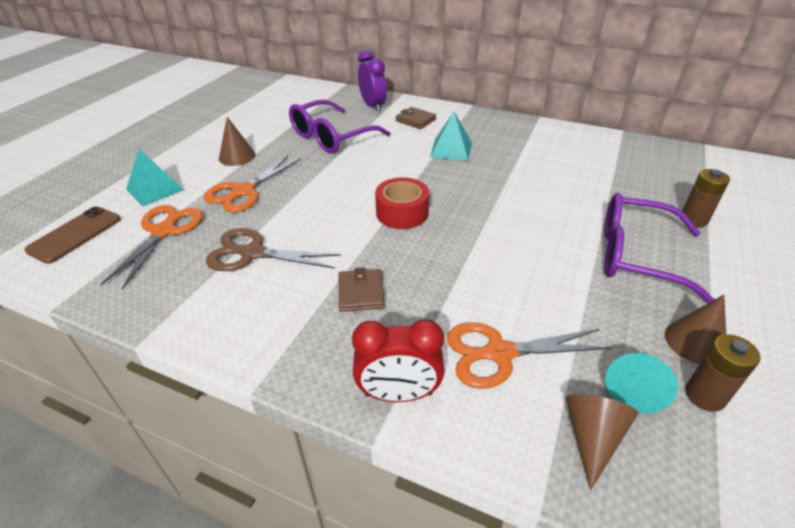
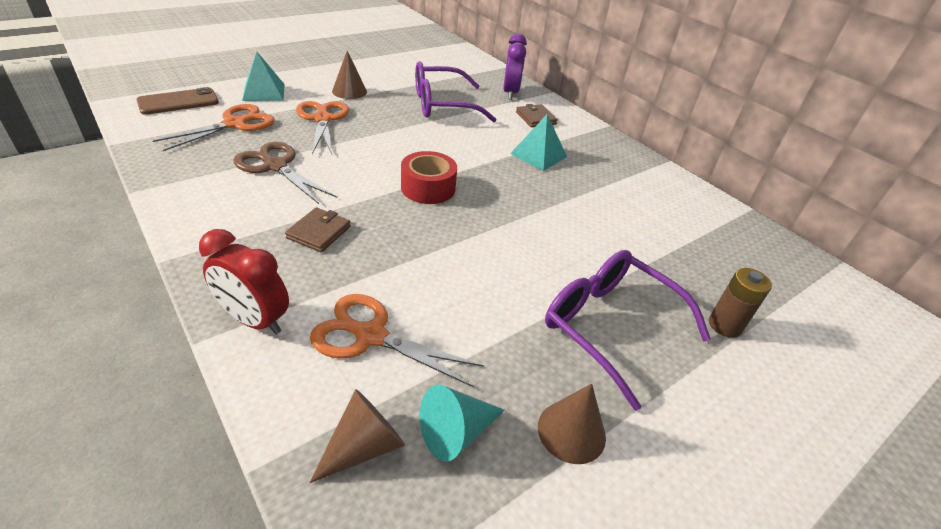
camera: 25 degrees right, 0 degrees up
orange scissors [204,155,301,212] -> orange scissors turned 105 degrees clockwise [296,101,349,154]
brown battery [686,334,761,412] -> none

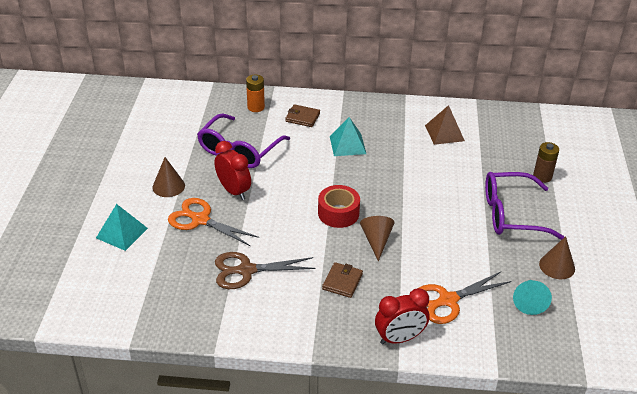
camera: 45 degrees left, 0 degrees up
brown phone [136,87,219,115] -> none
orange scissors [153,104,275,151] -> none
brown wallet [285,207,351,252] -> brown wallet turned 45 degrees clockwise [322,262,363,298]
brown cone [309,389,405,483] -> brown cone moved to [360,216,395,261]
purple clock [503,33,527,100] -> orange battery [246,74,265,112]
none -> red clock [214,141,251,200]
none -> brown pyramid [425,105,465,145]

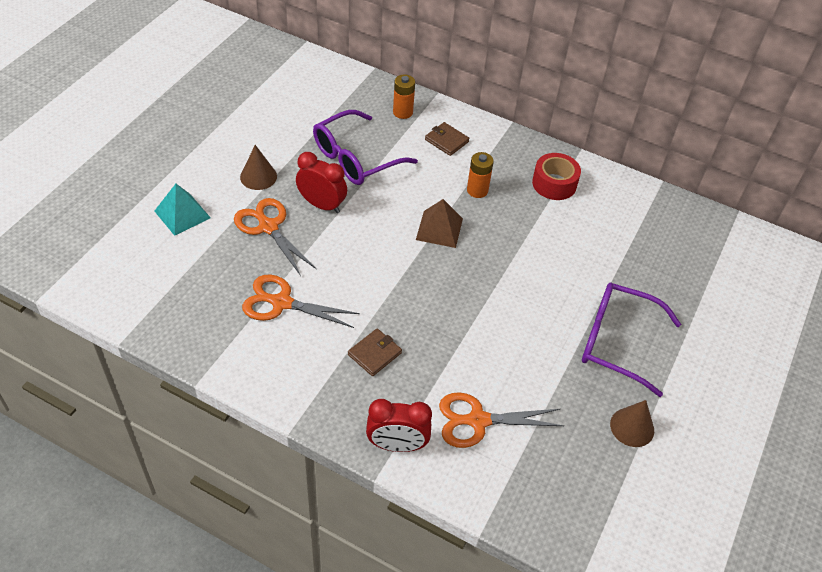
camera: 20 degrees right, 10 degrees up
red clock [214,141,251,200] -> red clock turned 45 degrees counterclockwise [296,152,347,213]
brown scissors [215,252,316,289] -> orange scissors [242,275,360,328]
red tape [318,185,360,228] -> red tape moved to [532,153,581,200]
turquoise pyramid [330,117,366,156] -> orange battery [467,152,494,198]
brown cone [360,216,395,261] -> none
brown pyramid [425,105,465,145] -> brown pyramid moved to [416,199,463,248]
turquoise cone [513,280,552,315] -> none
brown battery [533,142,559,183] -> none

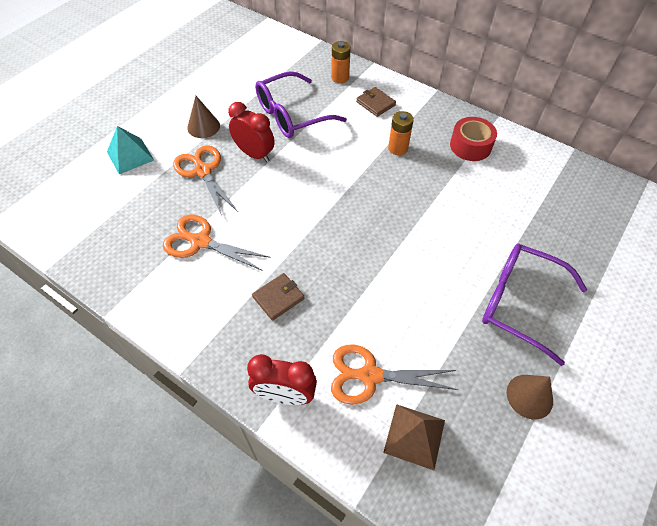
camera: 10 degrees right, 5 degrees up
brown pyramid [416,199,463,248] -> brown pyramid moved to [383,404,445,470]

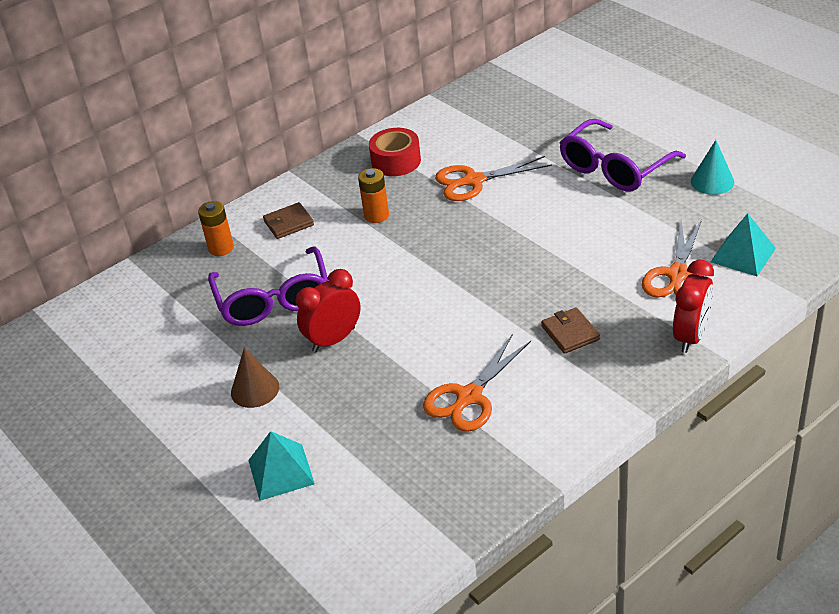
camera: 70 degrees left, 15 degrees down
orange scissors [173,145,238,216] -> orange scissors moved to [435,156,552,201]
brown pyramid [383,404,445,470] -> turquoise pyramid [711,213,776,276]
brown cone [507,375,553,420] -> turquoise cone [691,140,734,195]

